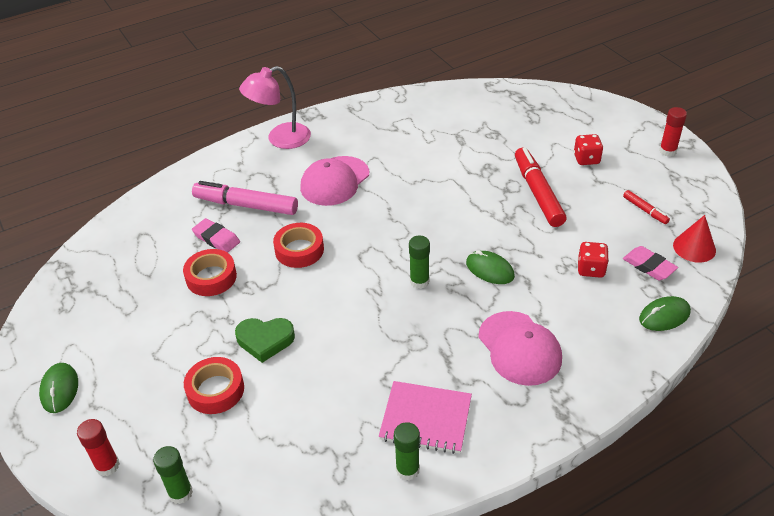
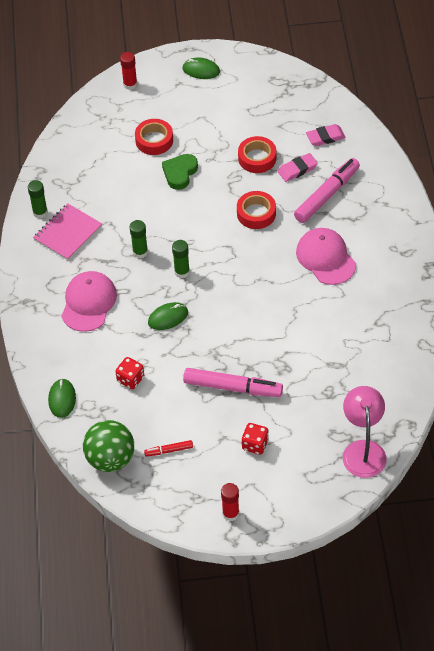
camera: 115 degrees right, 10 degrees up
green glue stick [153,446,193,504] -> green glue stick moved to [130,220,148,258]
pink lamp [239,66,311,149] -> pink lamp moved to [343,386,386,478]
pink cap [478,311,562,386] -> pink cap turned 105 degrees clockwise [61,271,117,332]
red marker [515,147,566,227] -> pink marker [183,368,283,397]
pink eraser [623,246,678,280] -> pink eraser moved to [306,124,346,146]
red cone [673,215,716,263] -> green ball [83,420,134,472]

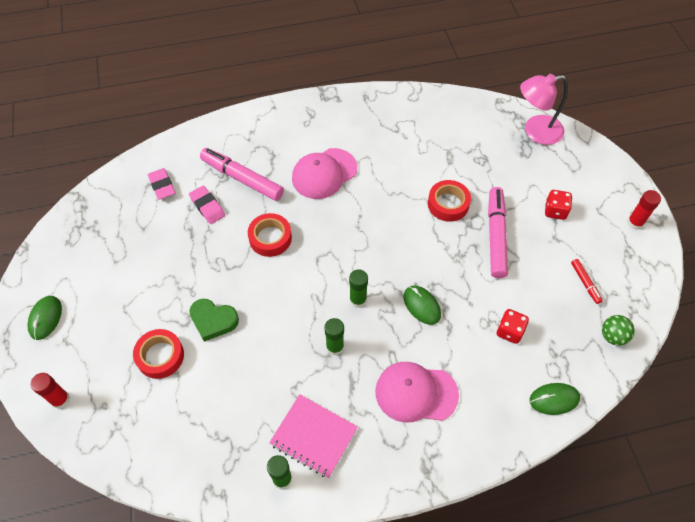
camera: 100 degrees left, 5 degrees up
green ball [83,420,134,472] -> green ball [602,315,635,346], size x0.55
red tape [238,136,276,173] -> red tape moved to [428,180,471,222]

